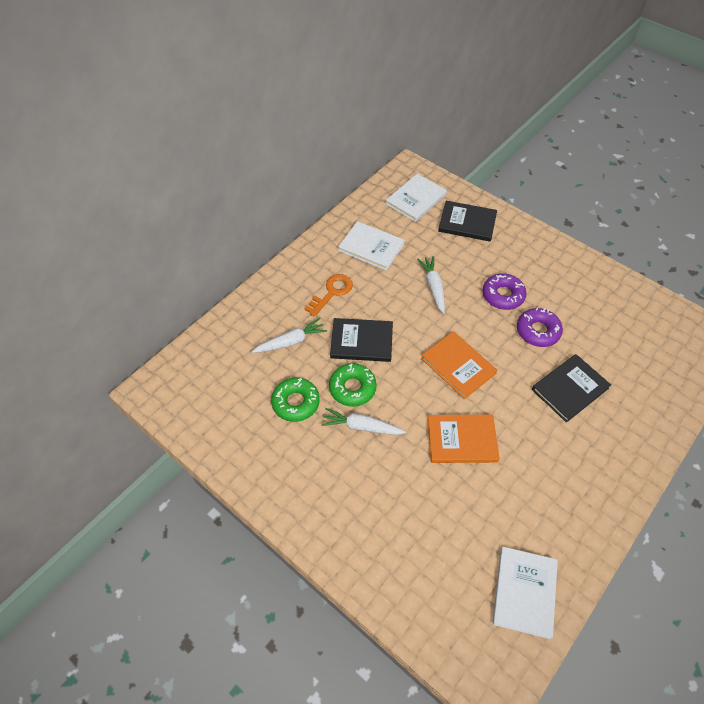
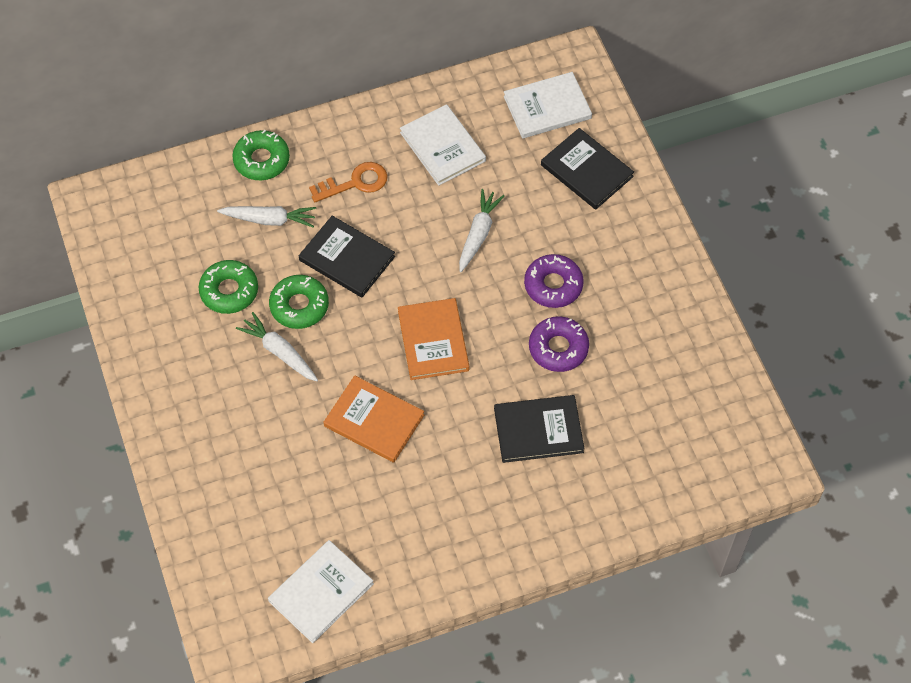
camera: 30 degrees right, 5 degrees up
none -> green donut [232,130,290,180]

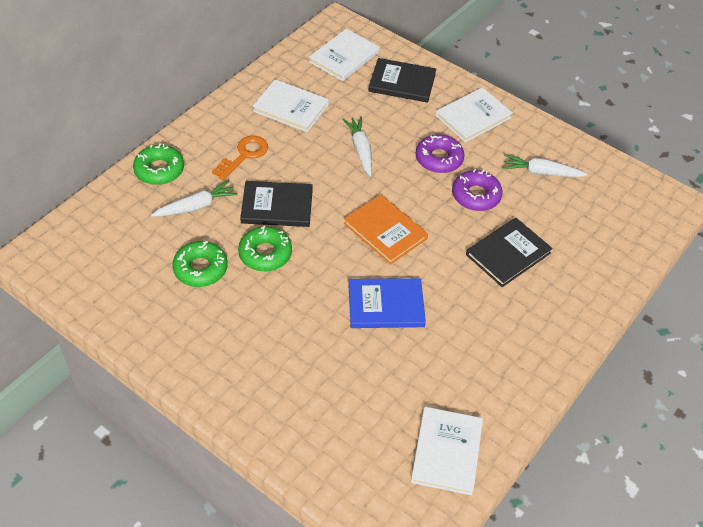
camera: 35 degrees left, 10 degrees down
white carrot [236,312,318,381] -> white carrot moved to [504,154,588,177]
orange book [324,375,424,462] -> blue book [348,278,426,328]
none -> white book [436,87,513,143]

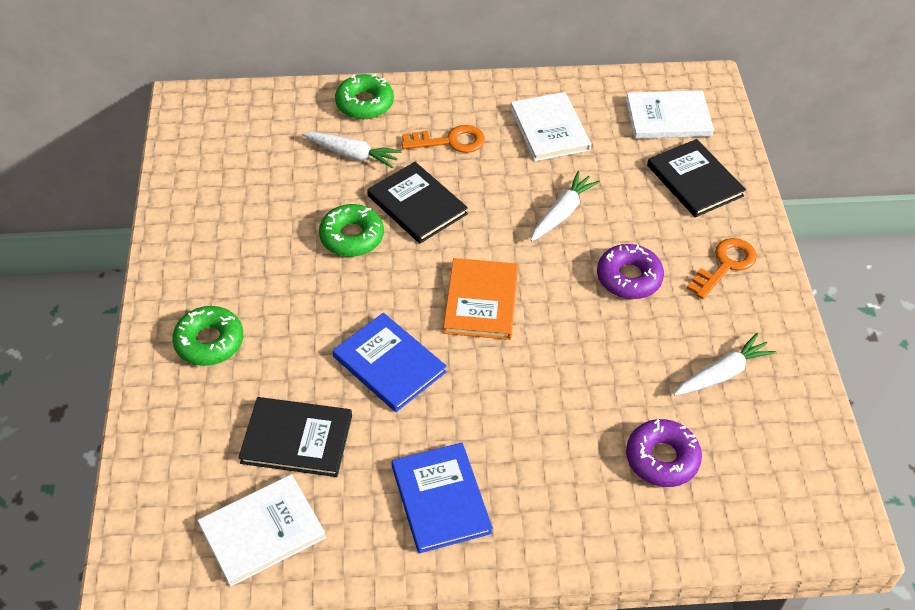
camera: 50 degrees right, 0 degrees up
green donut [172,241,228,287] -> green donut moved to [172,306,243,366]
white book [436,87,513,143] -> orange key [687,238,757,299]
purple donut [452,169,503,211] -> purple donut moved to [626,419,702,487]
black book [466,218,553,287] -> black book moved to [238,397,352,477]
white carrot [504,154,588,177] -> white carrot turned 90 degrees clockwise [674,333,777,396]
none -> blue book [392,443,493,553]

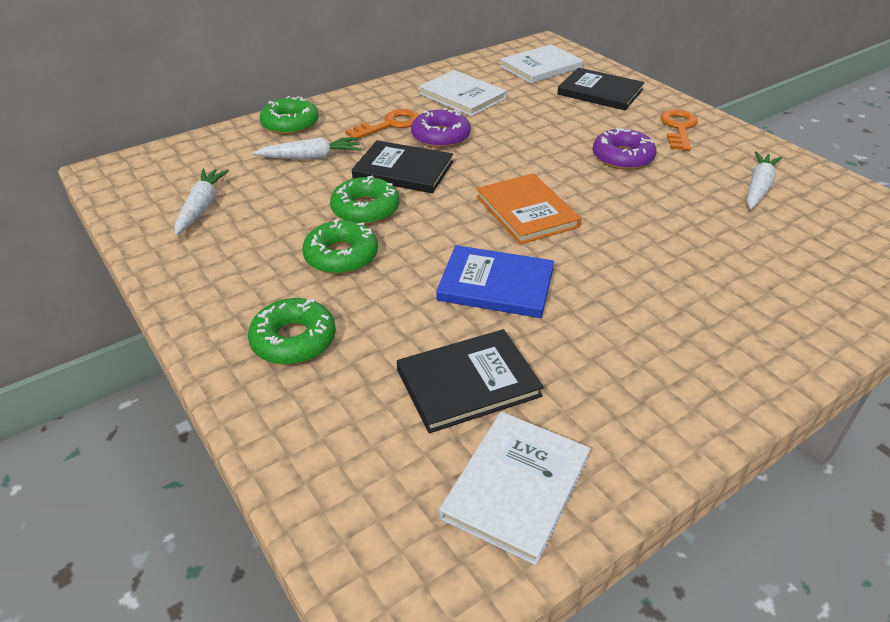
camera: 30 degrees left, 10 degrees down
blue book [392,443,493,553] -> none
white carrot [531,171,600,241] -> white carrot moved to [175,169,229,235]
purple donut [626,419,702,487] -> purple donut moved to [411,108,471,148]
none -> green donut [302,219,378,274]

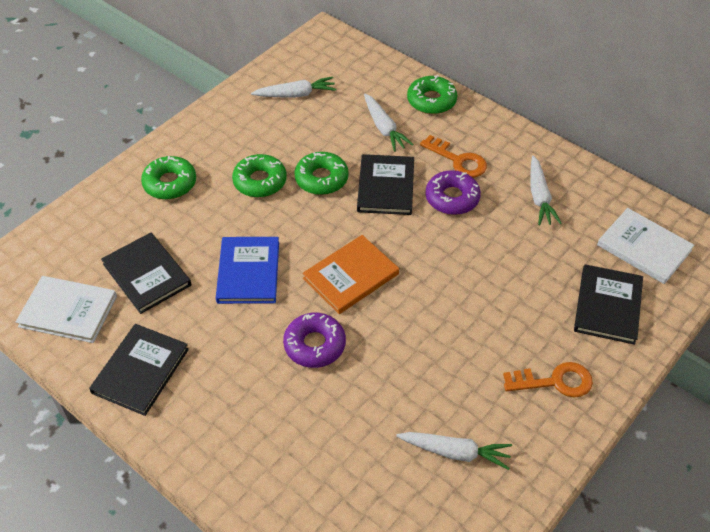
camera: 75 degrees right, 10 degrees up
white book [418,70,507,116] -> white carrot [530,156,562,225]
purple donut [593,128,656,170] -> purple donut moved to [283,313,346,368]
none -> black book [89,324,189,416]

